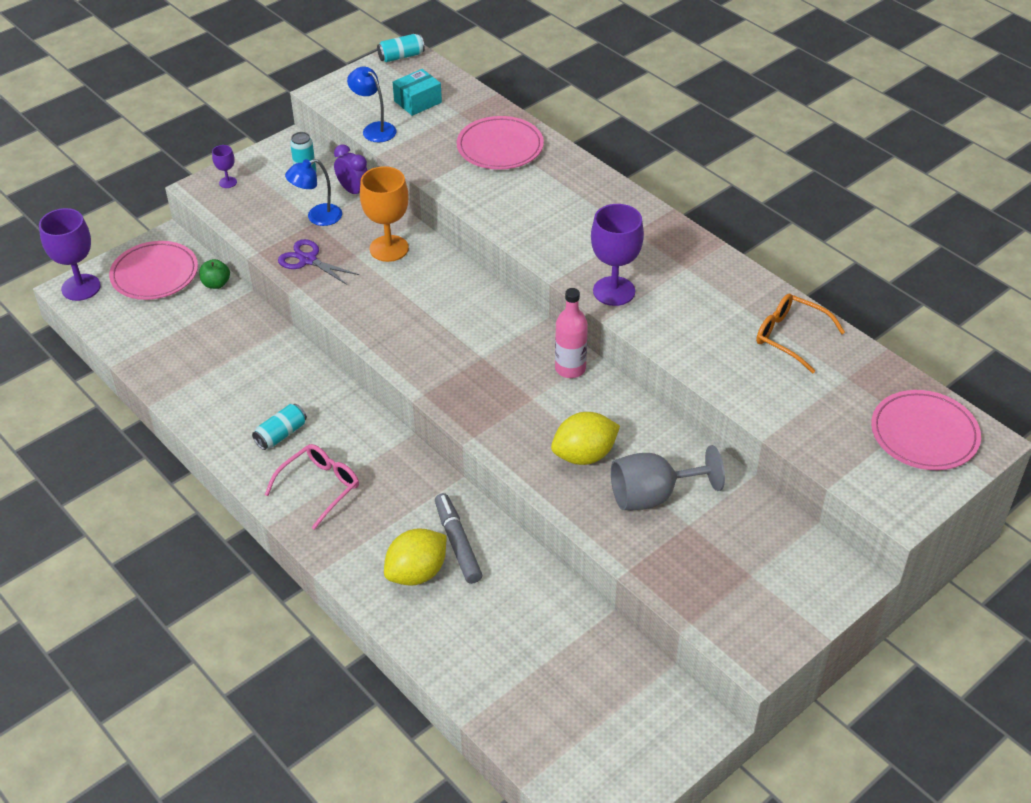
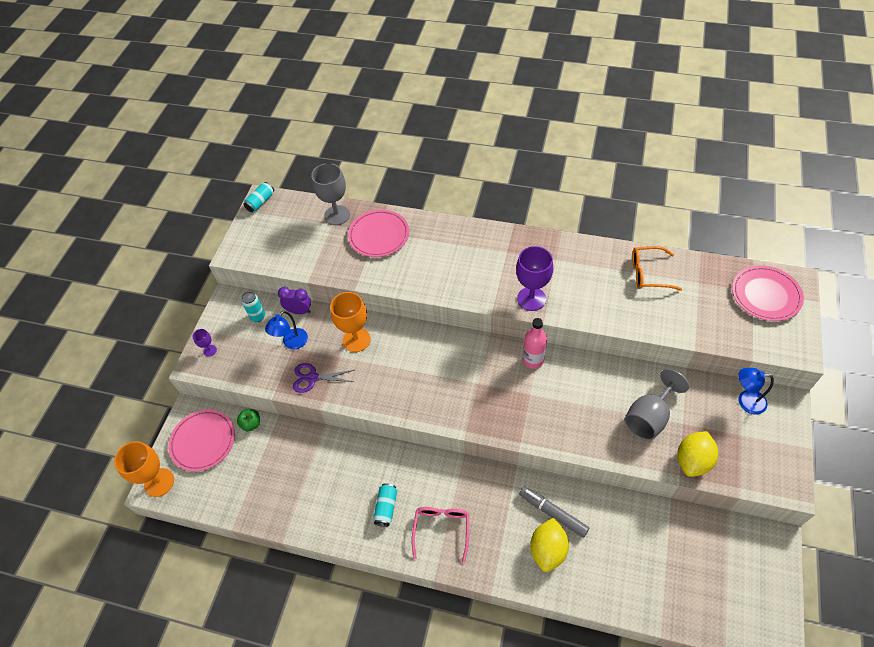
camera: 30 degrees left, 10 degrees up
purple goblet [39,208,101,301] -> orange goblet [114,441,174,497]
blue lamp [347,67,397,142] -> blue lamp moved to [738,368,774,414]
turquoise box [393,69,442,116] -> none
yellow lemon [551,412,620,465] -> yellow lemon moved to [677,431,718,477]
none -> grey goblet [311,163,350,225]

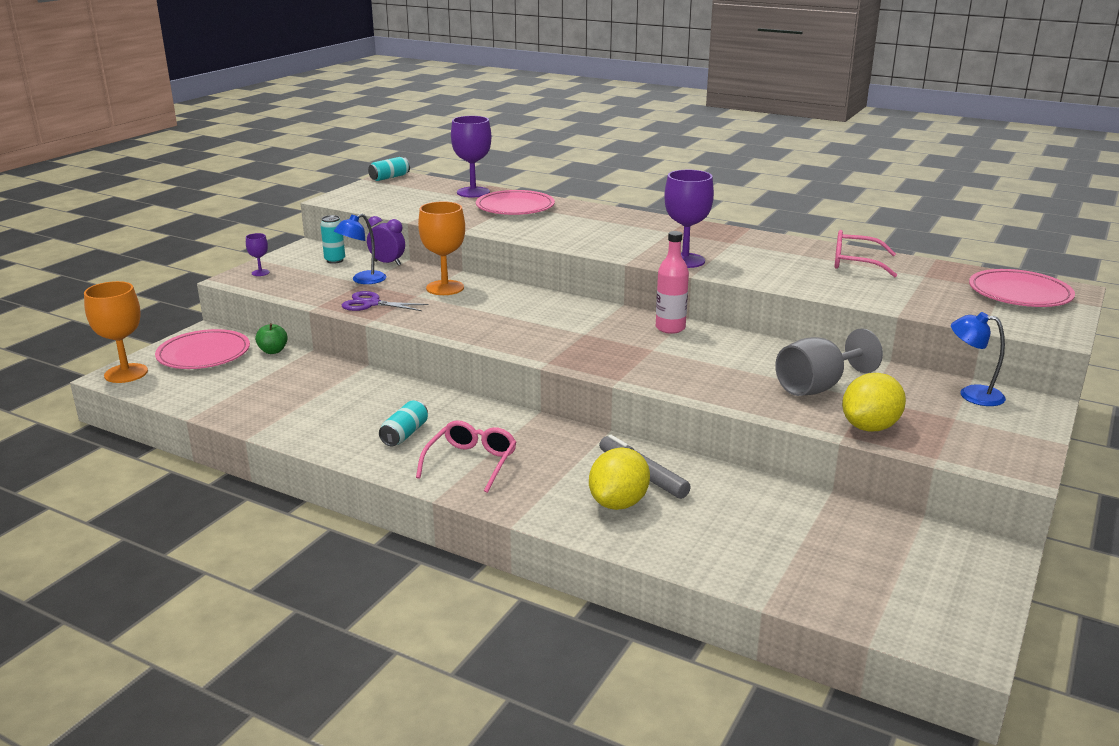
camera: 10 degrees right, 30 degrees down
grey goblet [311,163,350,225] -> purple goblet [451,116,491,198]
orange glasses [632,246,682,291] -> pink glasses [834,230,897,277]

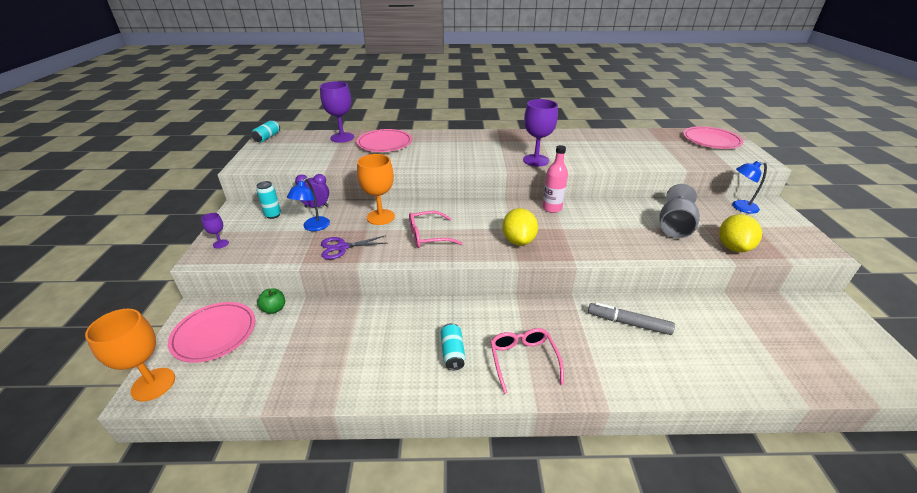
camera: 30 degrees left, 10 degrees up
yellow lemon [589,448,650,510] -> yellow lemon moved to [502,208,538,246]
pink glasses [834,230,897,277] -> pink glasses moved to [409,211,462,248]

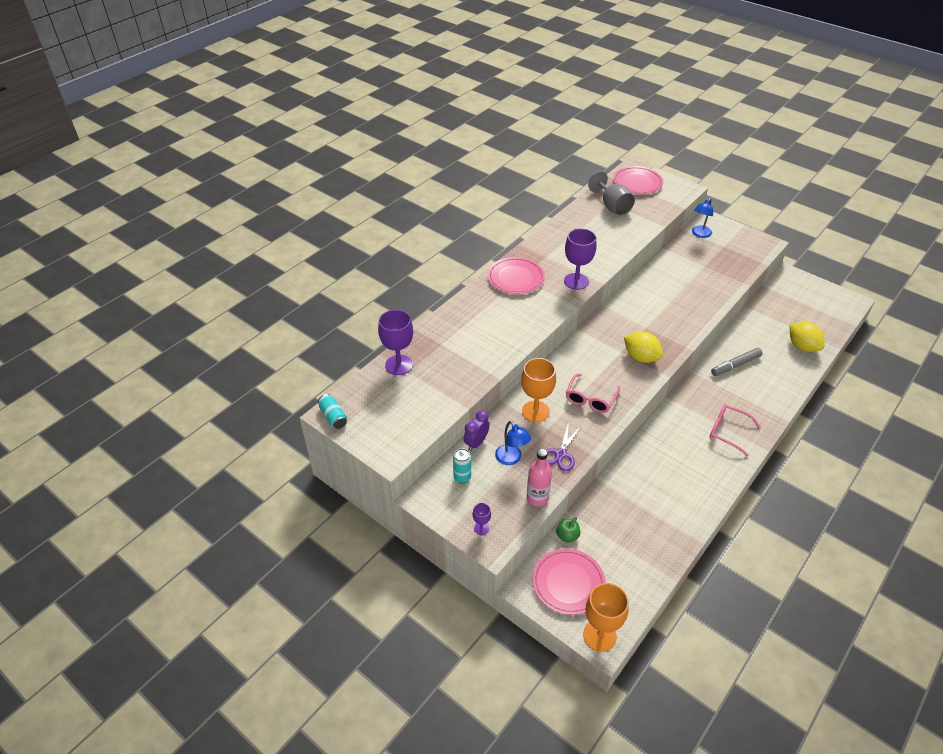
camera: 50 degrees left, 10 degrees up
pink plate [356,129,412,152] -> pink plate moved to [488,257,545,294]
turquoise can [440,323,465,370] -> none
pink bottle [542,145,568,213] -> pink bottle moved to [527,449,552,506]
grey goblet [659,184,700,238] -> grey goblet moved to [588,171,635,215]
yellow lemon [719,214,762,252] -> yellow lemon moved to [790,322,825,352]

